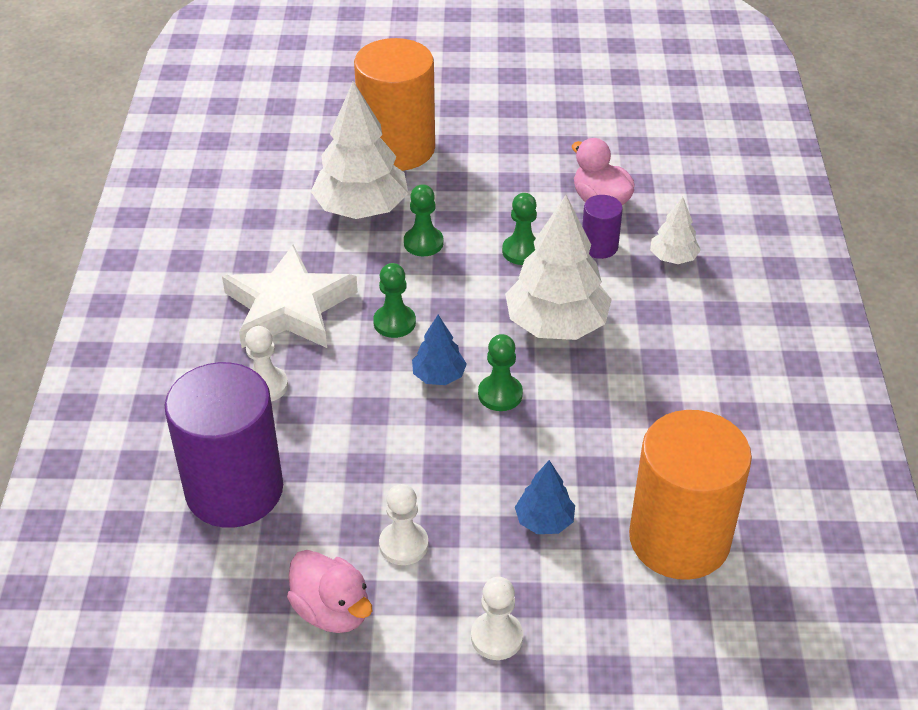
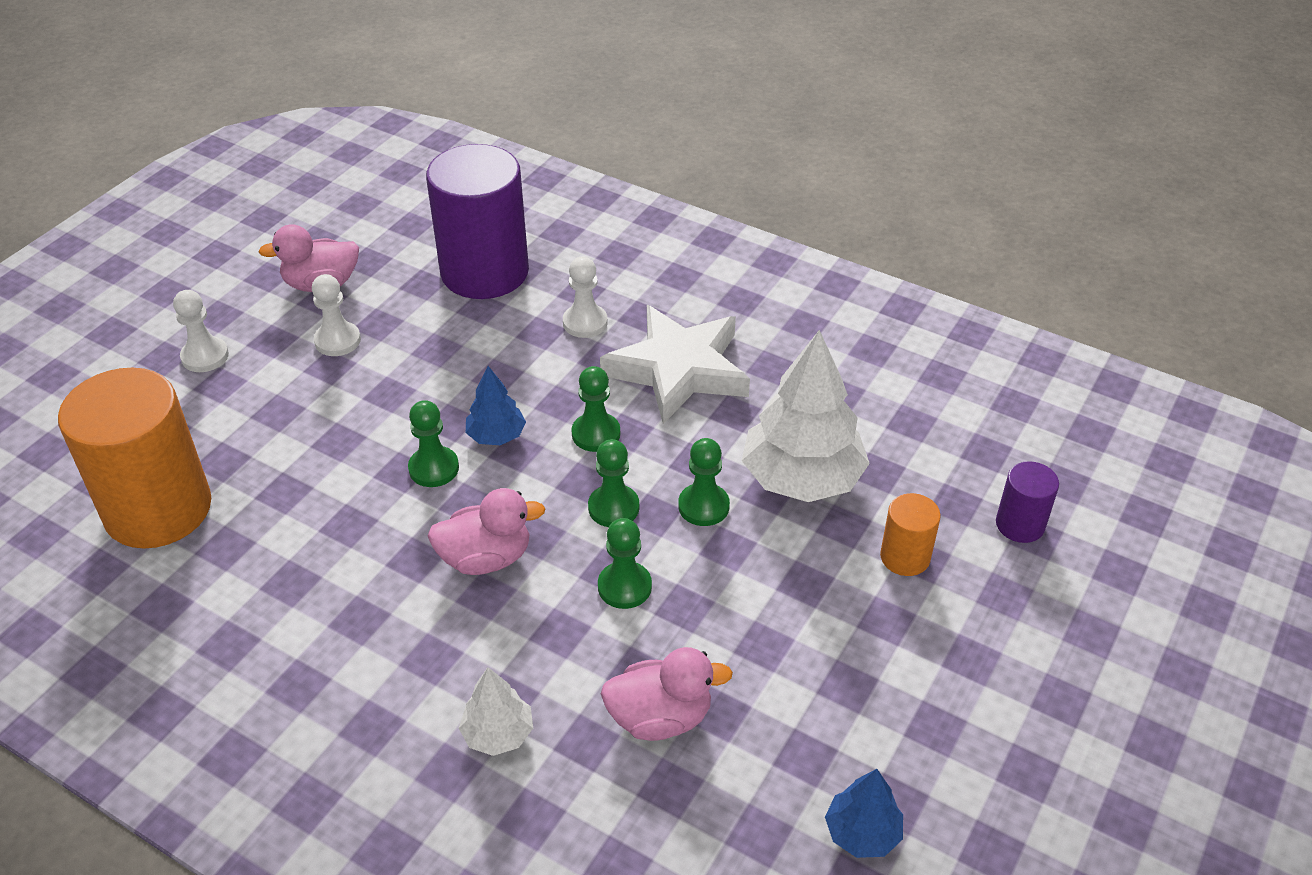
camera: 120 degrees right, 0 degrees up
orange cylinder [354,38,435,171] -> orange cylinder [880,493,941,576], size x0.46
white tree [505,195,612,340] -> pink duck [428,488,546,575]
blue tree [515,460,575,534] -> blue tree moved to [825,769,903,858]
purple cylinder [582,195,623,259] -> purple cylinder moved to [996,461,1059,543]
none -> green pawn [588,439,639,527]

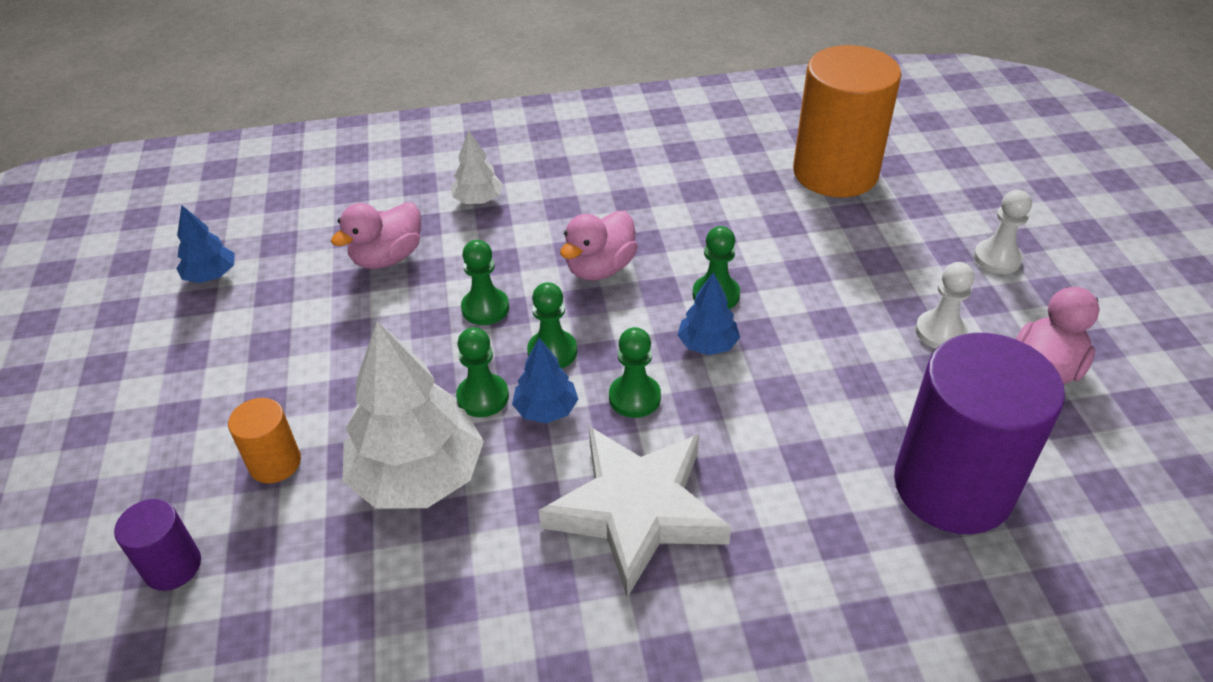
camera: 140 degrees right, 0 degrees up
white pawn [563,257,608,338] -> none
none -> blue tree [512,338,578,423]

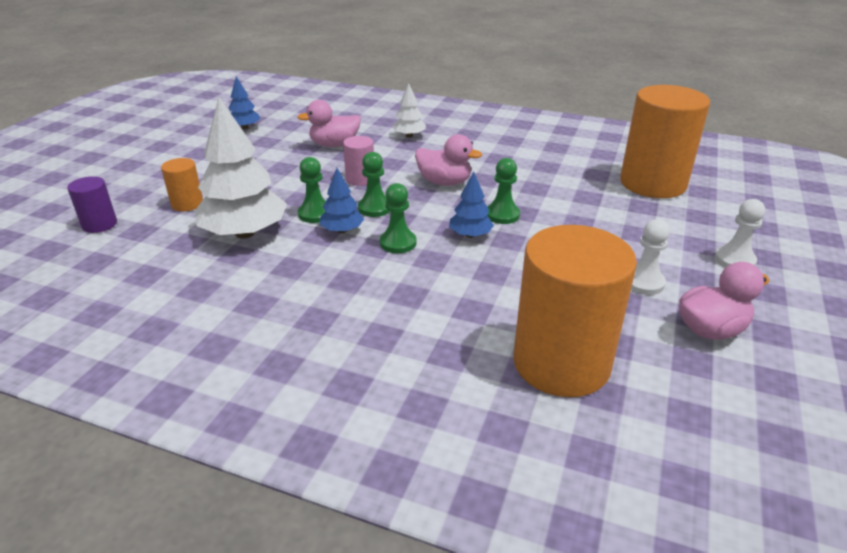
camera: 30 degrees right, 10 degrees down
green pawn [461,240,509,325] -> pink cylinder [343,136,374,186]
white star [538,426,731,598] -> none
pink duck [560,211,638,280] -> pink duck turned 135 degrees counterclockwise [415,134,482,186]
purple cylinder [894,333,1065,534] -> orange cylinder [513,225,637,397]

